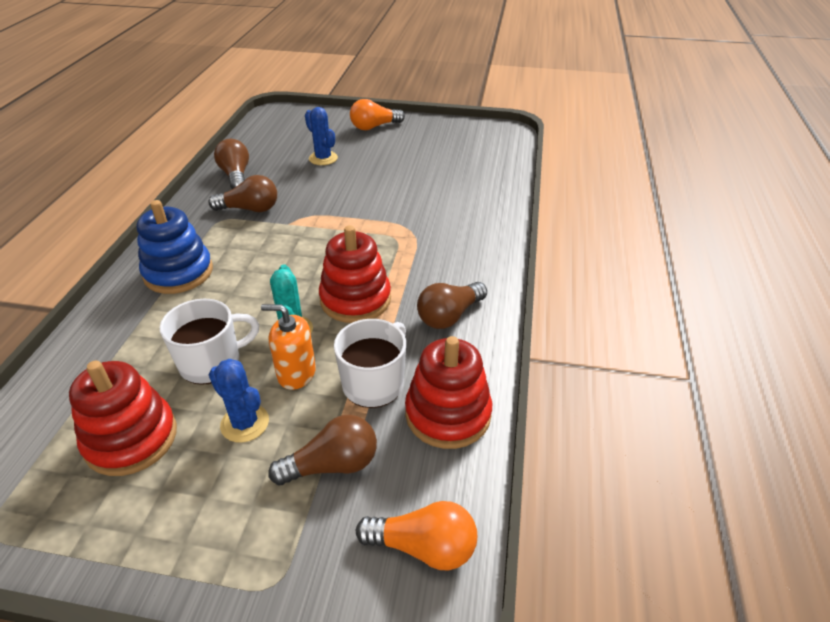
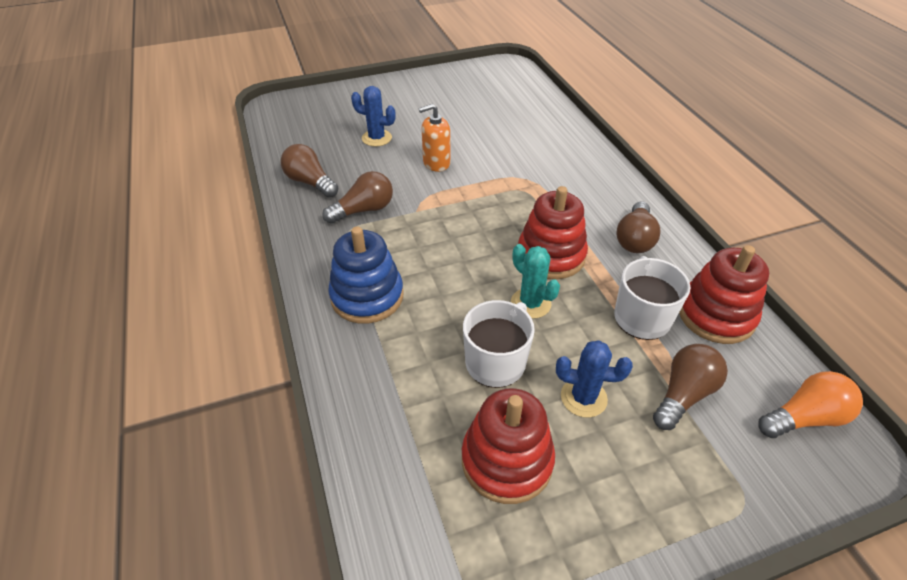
camera: 30 degrees left, 5 degrees up
orange soap dispenser [261,304,316,390] -> orange soap dispenser moved to [419,104,450,172]
orange light bulb [350,99,405,130] -> none

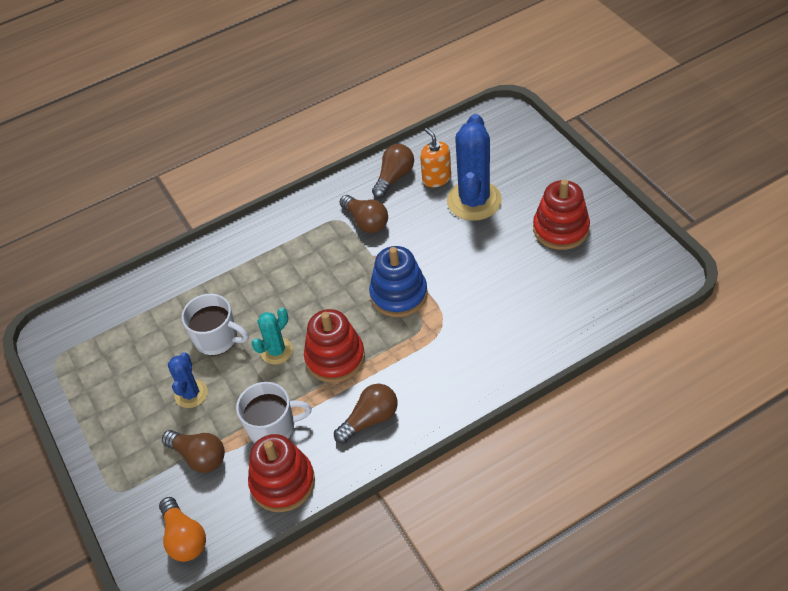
camera: 85 degrees right, 5 degrees up
blue stacking toy [328,227,404,324] -> blue stacking toy moved to [369,246,428,317]
blue cactus [351,86,396,147] -> blue cactus [447,114,502,221], size x1.85
orange soap dispenser [419,104,450,172] -> orange soap dispenser moved to [420,128,451,187]
red stacking toy [462,388,555,504] -> red stacking toy moved to [533,180,590,250]
brown light bulb [616,201,661,253] -> brown light bulb turned 135 degrees clockwise [334,384,398,444]

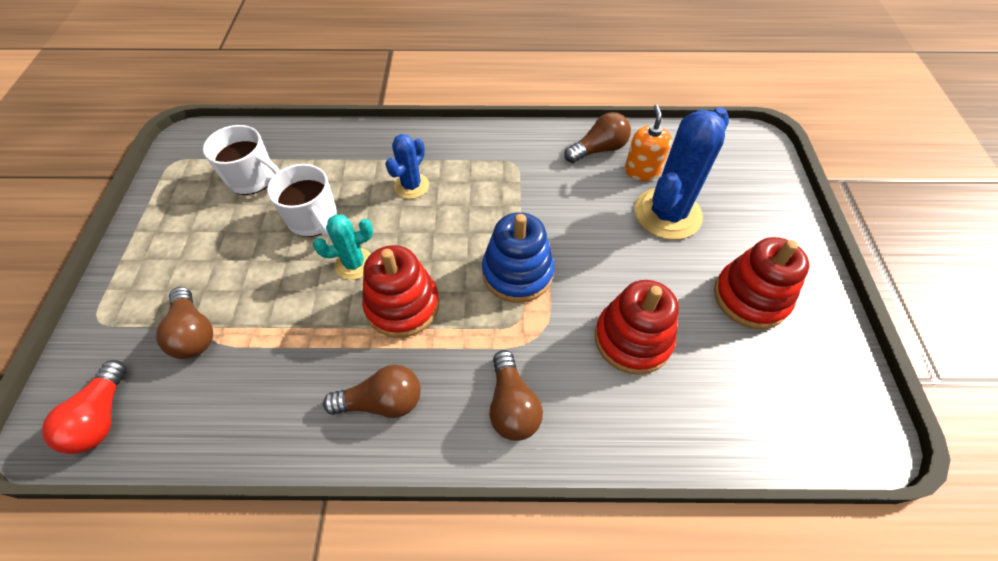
camera: 25 degrees right, 5 degrees up
orange light bulb [159,497,206,562] -> red light bulb [42,360,127,454]
blue cactus [168,352,208,408] -> blue cactus moved to [385,134,429,199]
white mug [236,382,312,443] -> white mug moved to [203,125,280,195]
red stacking toy [248,434,315,512] -> red stacking toy moved to [595,280,679,375]
brown light bulb [340,195,388,233] -> brown light bulb moved to [489,350,543,441]

